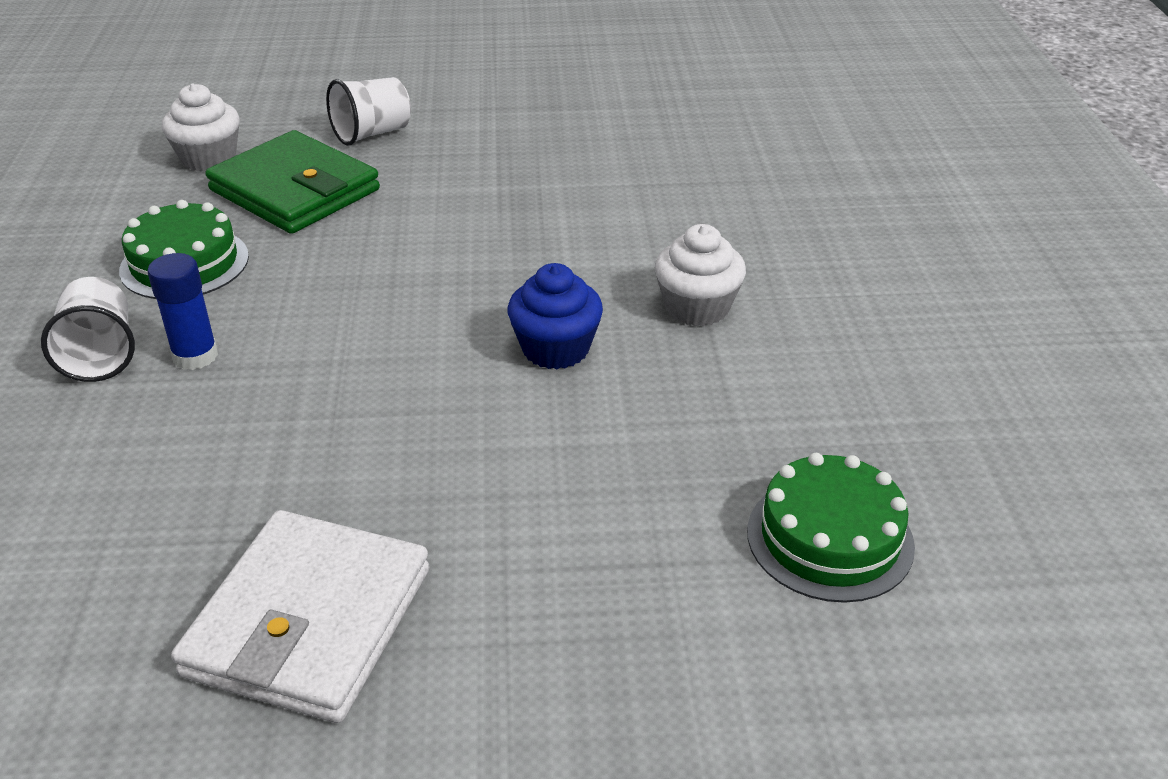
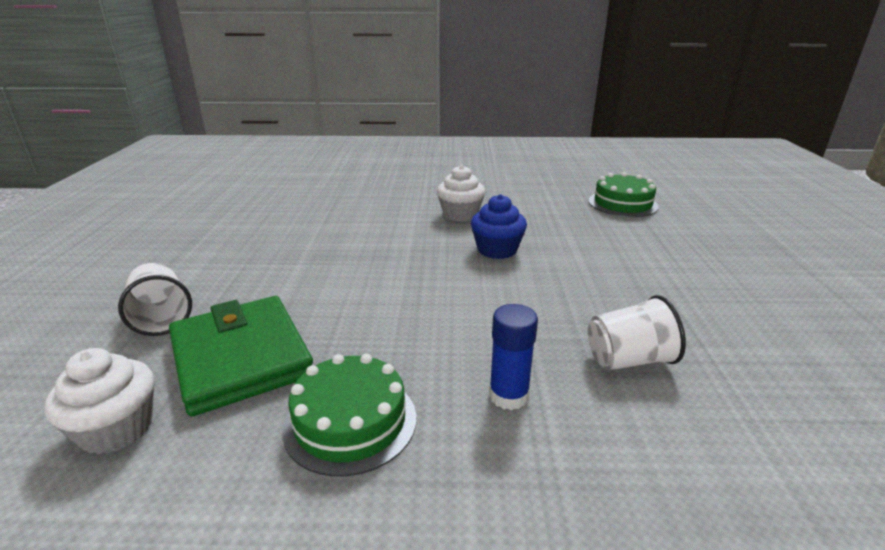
camera: 85 degrees left, 10 degrees down
white cup [41,277,135,382] -> white cup moved to [588,295,686,370]
white wallet [171,510,430,723] -> none
green wallet [205,130,380,234] -> green wallet turned 75 degrees counterclockwise [169,296,313,417]

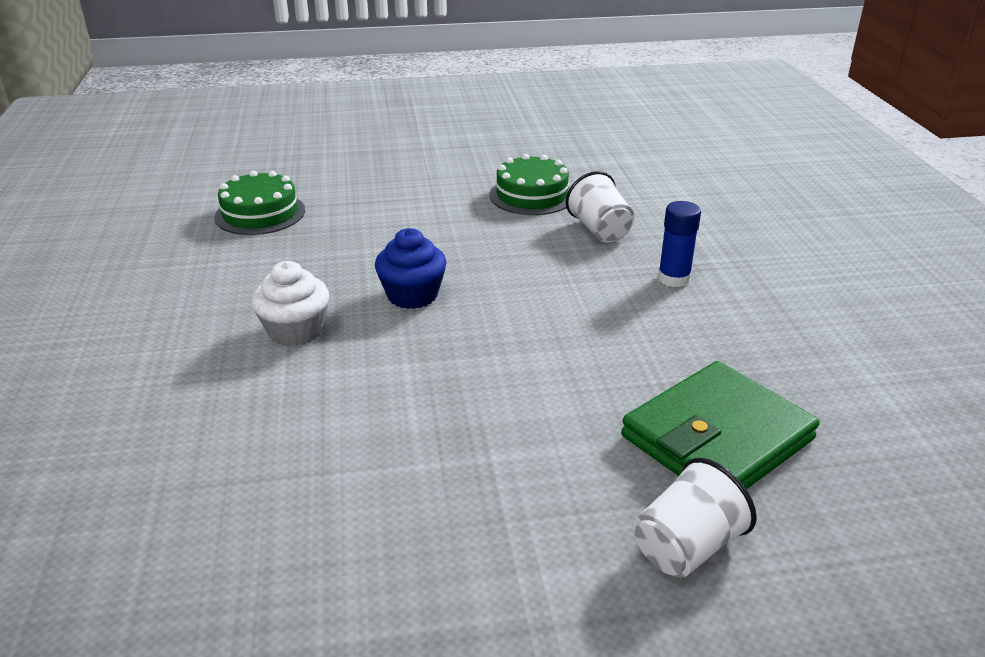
camera: 100 degrees left, 5 degrees up
white cupcake [44,348,154,454] -> none
green cake [282,354,416,477] -> green cake moved to [490,154,570,215]

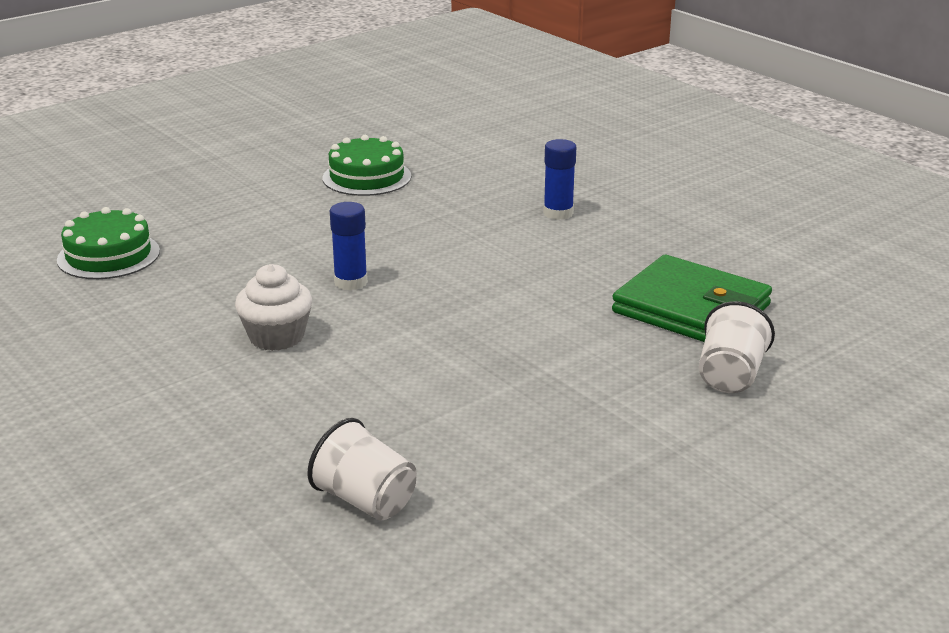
camera: 30 degrees left, 5 degrees down
blue cupcake [375,228,446,309] -> blue glue stick [330,202,368,290]
white cup [566,171,634,242] -> white cup moved to [308,418,417,521]
green wallet [621,361,820,489] -> green wallet turned 75 degrees counterclockwise [612,255,772,342]

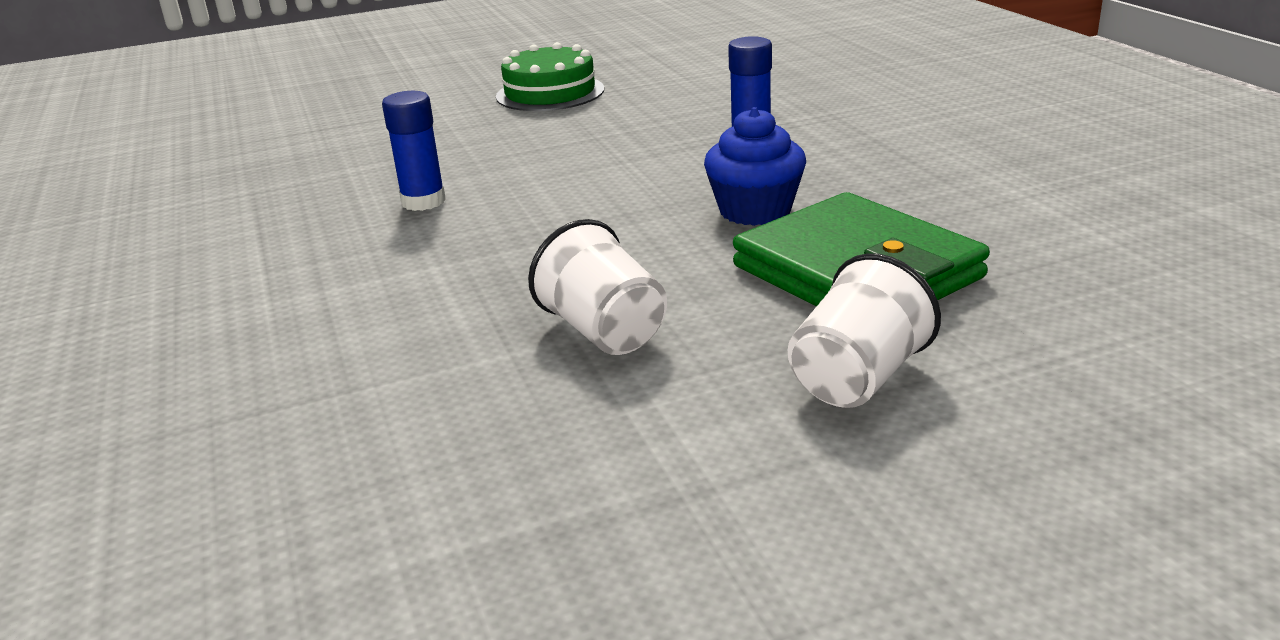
camera: 20 degrees right, 0 degrees up
green cake [57,207,160,279] -> none
white cupcake [235,264,312,351] -> none
white cup [308,418,417,521] -> white cup moved to [528,219,667,355]
none -> blue cupcake [704,107,806,226]

